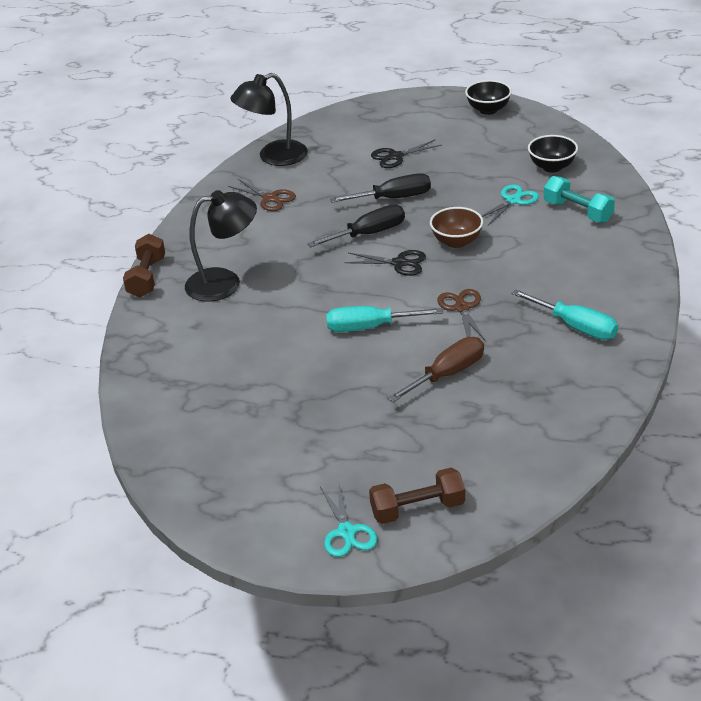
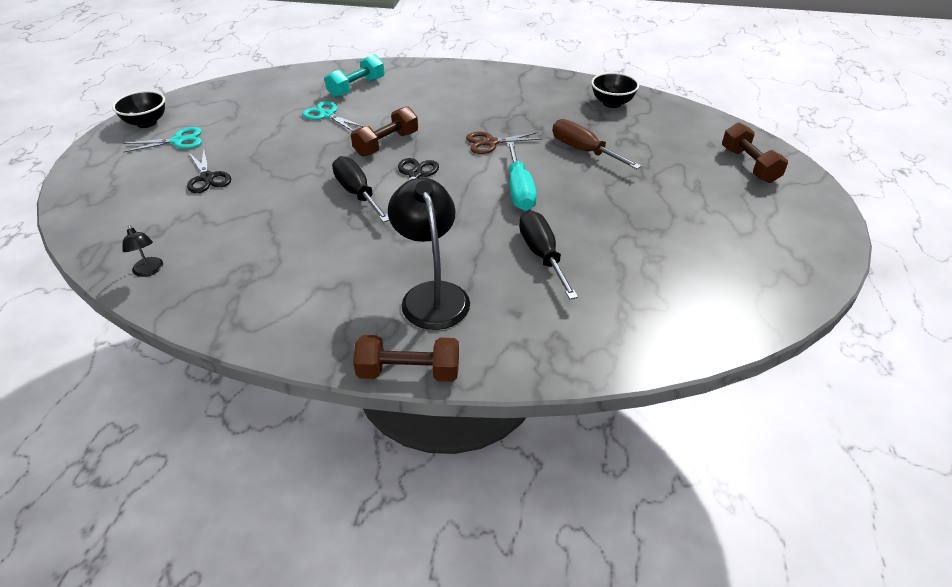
camera: 95 degrees left, 5 degrees up
brown scissors [228,179,296,211] -> none
black lamp [230,73,308,166] -> black lamp [122,225,163,277], size x0.45
turquoise scissors [320,484,377,557] -> turquoise scissors moved to [124,127,202,152]
black screwdriver [330,173,431,203] -> black screwdriver moved to [519,211,578,299]
brown bowl [430,207,483,248] -> brown dumbbell [351,106,418,156]
turquoise screwdriver [511,289,618,340] -> none
black bowl [528,135,578,173] -> black bowl moved to [591,72,639,108]

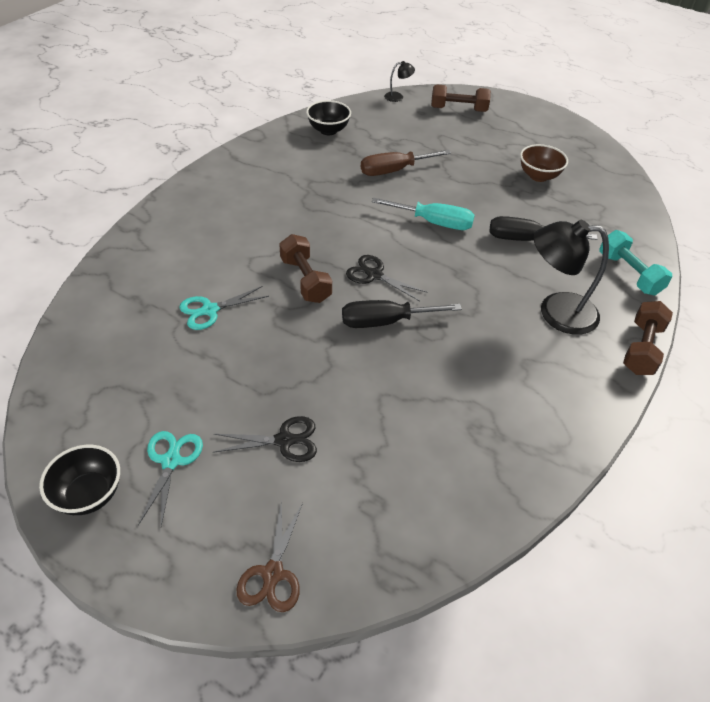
camera: 70 degrees left, 5 degrees up
black lamp [122,225,163,277] -> black lamp moved to [384,61,415,102]
turquoise dumbbell [324,54,385,98] -> turquoise dumbbell moved to [600,230,672,295]
brown scissors [466,132,542,154] -> brown scissors moved to [236,499,303,612]
none -> brown bowl [520,144,568,182]

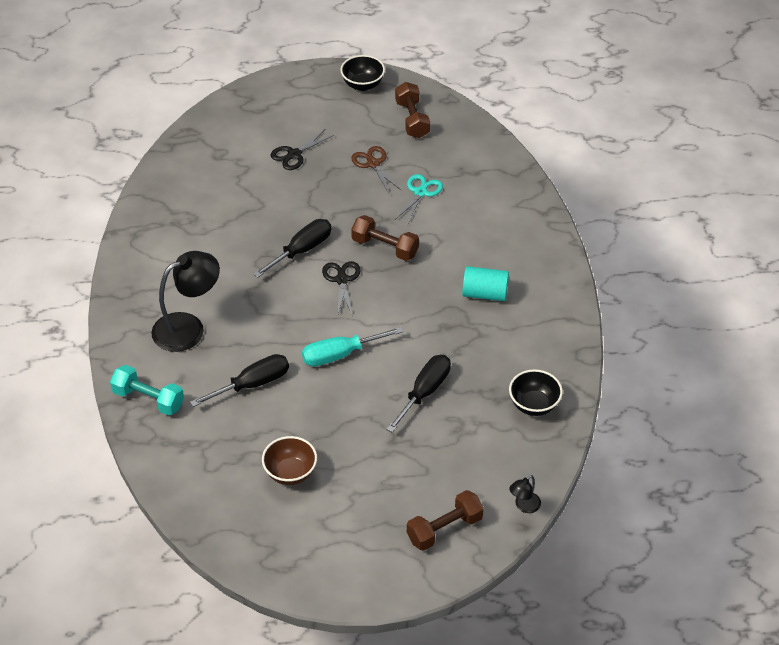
camera: 145 degrees right, 0 degrees up
turquoise scissors [138,431,203,526] -> none
brown scissors [236,499,303,612] -> brown scissors moved to [351,146,402,193]
black scissors [346,255,428,301] -> black scissors turned 90 degrees counterclockwise [322,261,361,317]
brown screwdriver [361,150,451,176] -> black screwdriver [386,355,451,433]
brown dumbbell [623,301,673,375] -> brown dumbbell moved to [395,82,430,138]
none -> turquoise cylinder [462,266,509,301]

